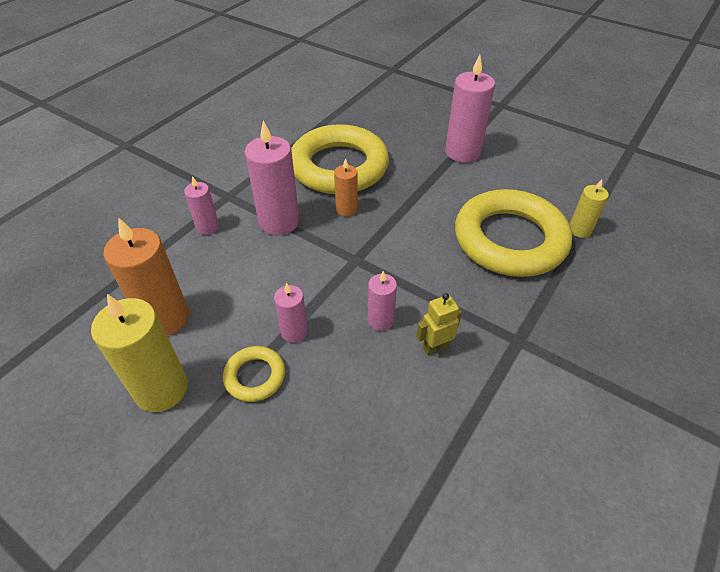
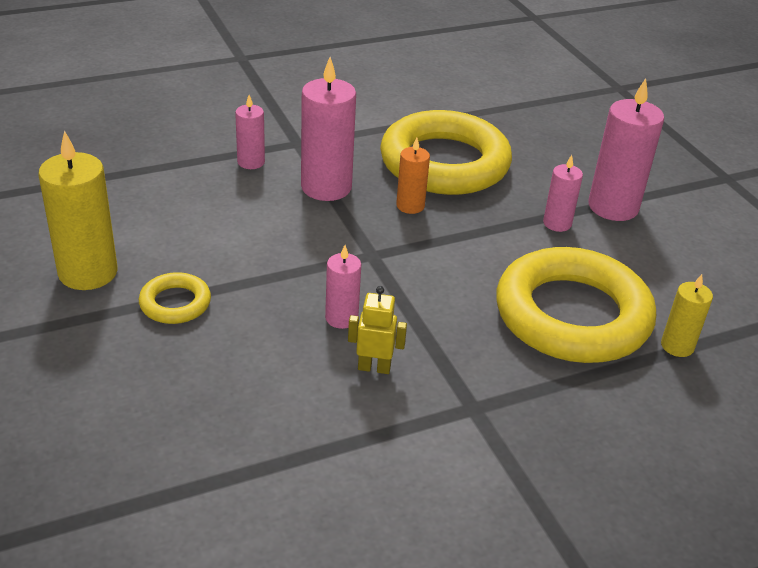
camera: 30 degrees right, 10 degrees down
orange candle [104,217,189,336] -> none
pink candle [274,283,308,343] -> pink candle moved to [543,155,583,232]

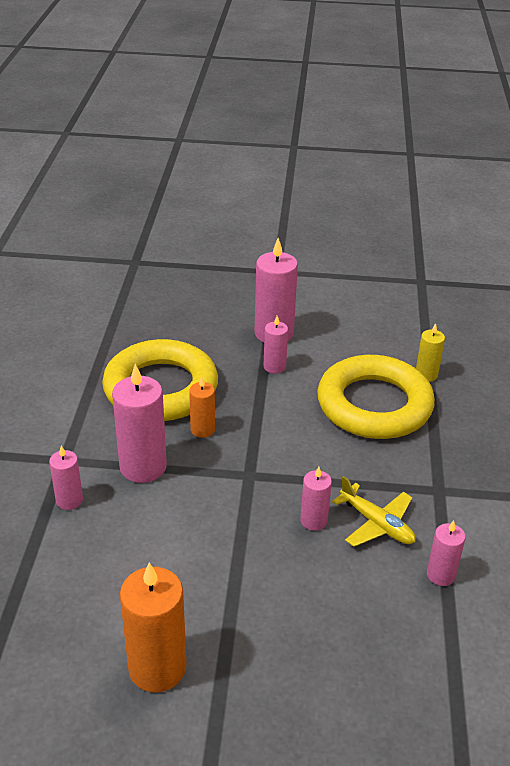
camera: 60 degrees left, 0 degrees up
yellow candle [38,131,118,290] -> orange candle [120,563,186,692]
yellow ring [139,272,211,324] -> none
yellow robot [348,286,407,374] -> yellow plane [332,476,416,547]
none -> pink candle [427,520,465,586]

